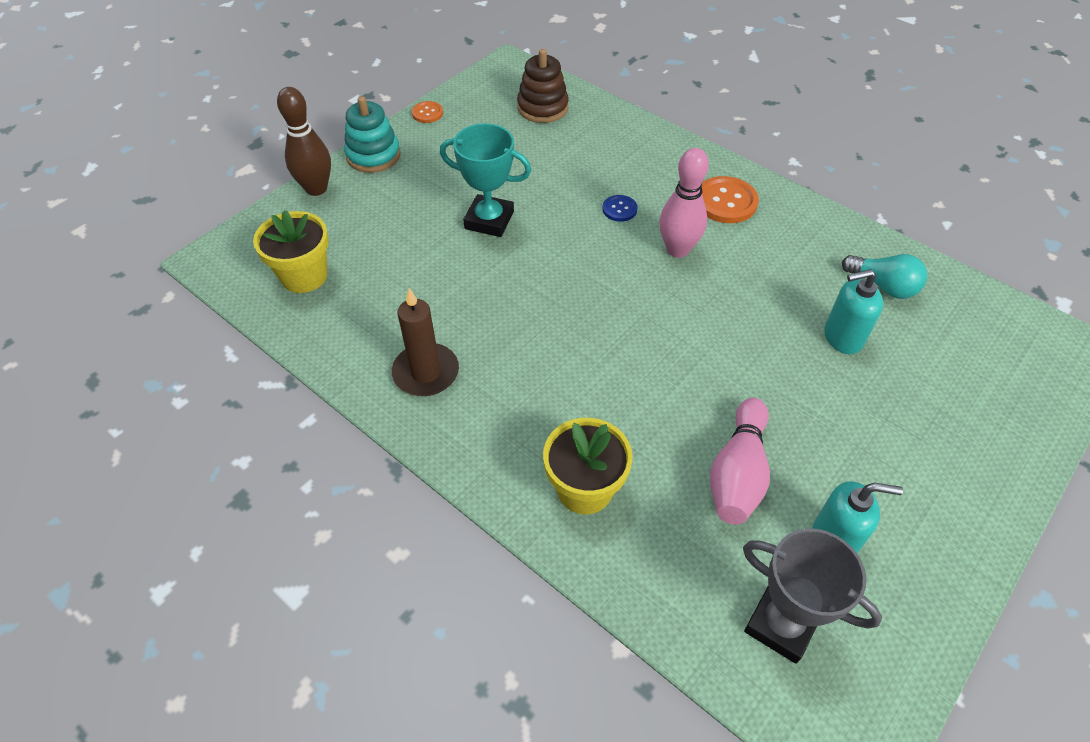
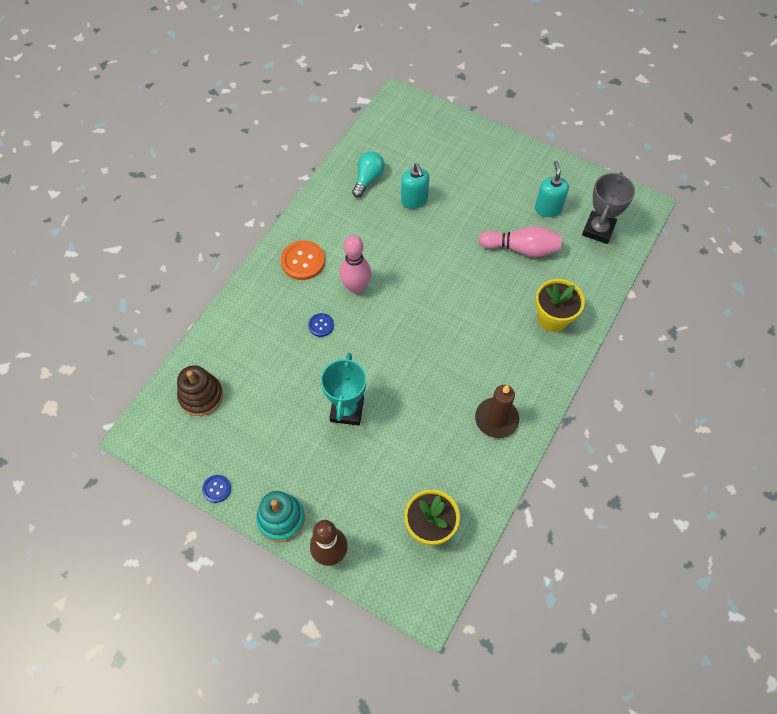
camera: 100 degrees left, 10 degrees up
orange button [412,101,443,123] -> blue button [202,475,231,503]

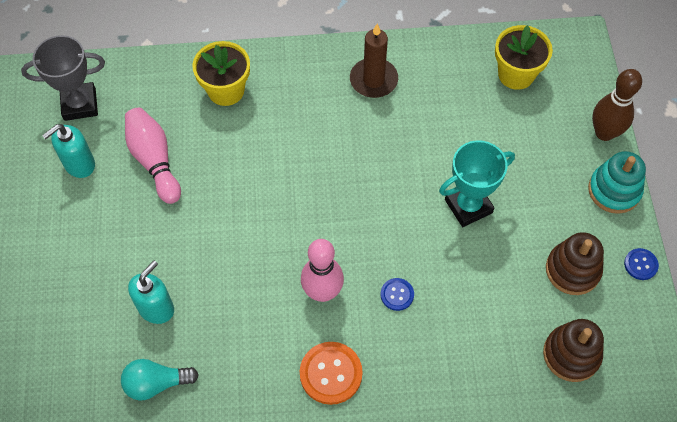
camera: 125 degrees left, 0 degrees up
none -> brown stacking toy [546,232,604,295]

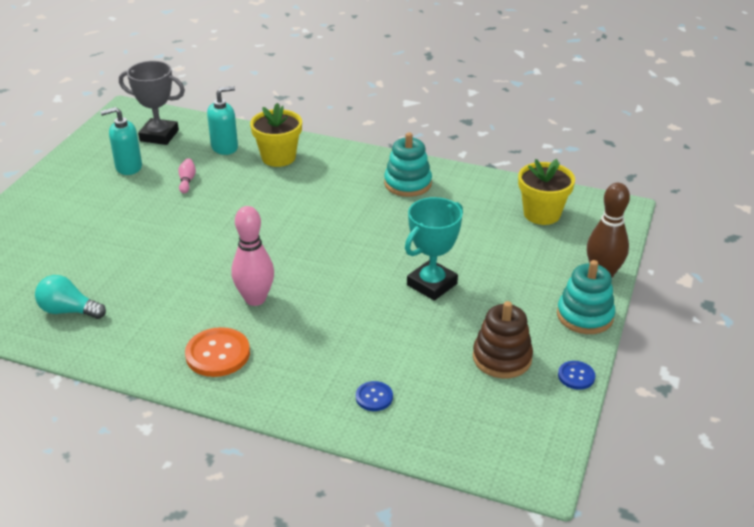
camera: 25 degrees right, 25 degrees down
pink bowling pin [125,108,181,204] -> pink bowling pin [178,158,196,194], size x0.48
turquoise soap dispenser [128,261,174,324] -> turquoise soap dispenser moved to [207,86,238,155]
brown candle [350,24,398,98] -> turquoise stacking toy [384,132,432,197]
blue button [380,278,414,311] -> blue button moved to [356,381,393,411]
turquoise trophy [439,140,515,227] -> turquoise trophy turned 45 degrees counterclockwise [405,197,463,301]
brown stacking toy [543,319,604,382] -> none

